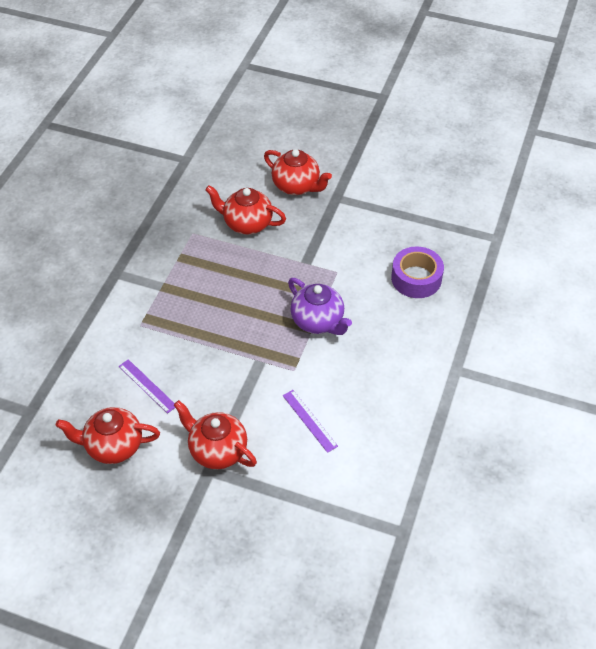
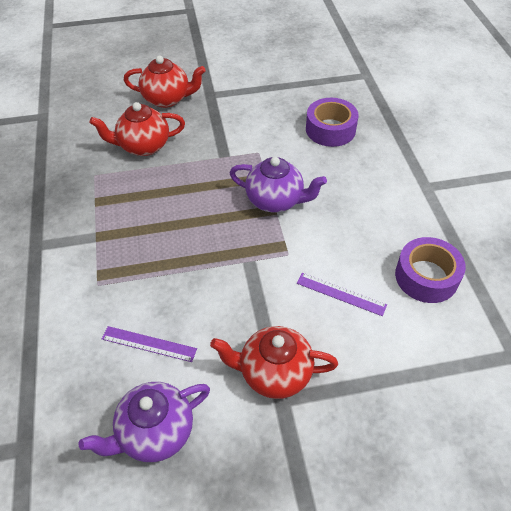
camera: 30 degrees left, 0 degrees up
red teapot [56,407,160,464] -> purple teapot [79,382,210,462]
none -> purple tape [395,237,466,303]

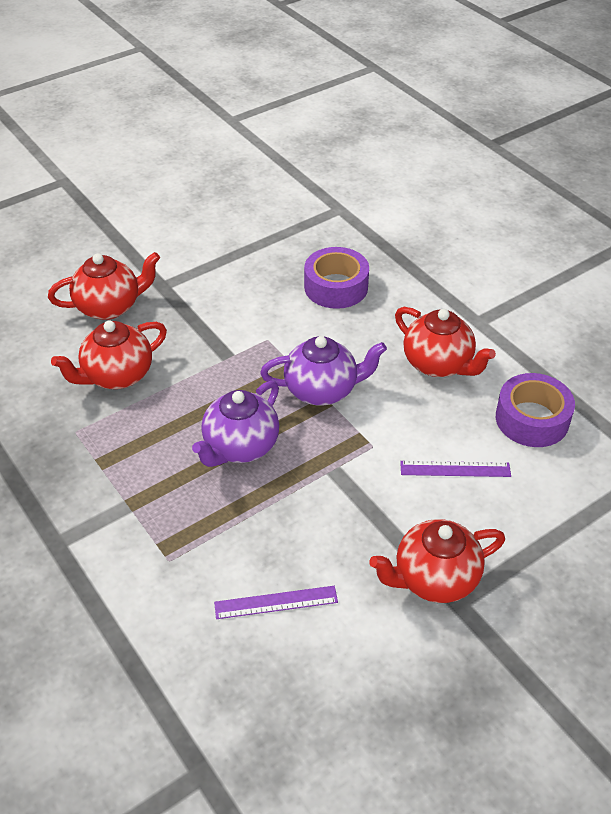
camera: 25 degrees left, 5 degrees down
purple teapot [79,382,210,462] -> purple teapot moved to [192,381,279,467]
none -> red teapot [395,307,496,377]

